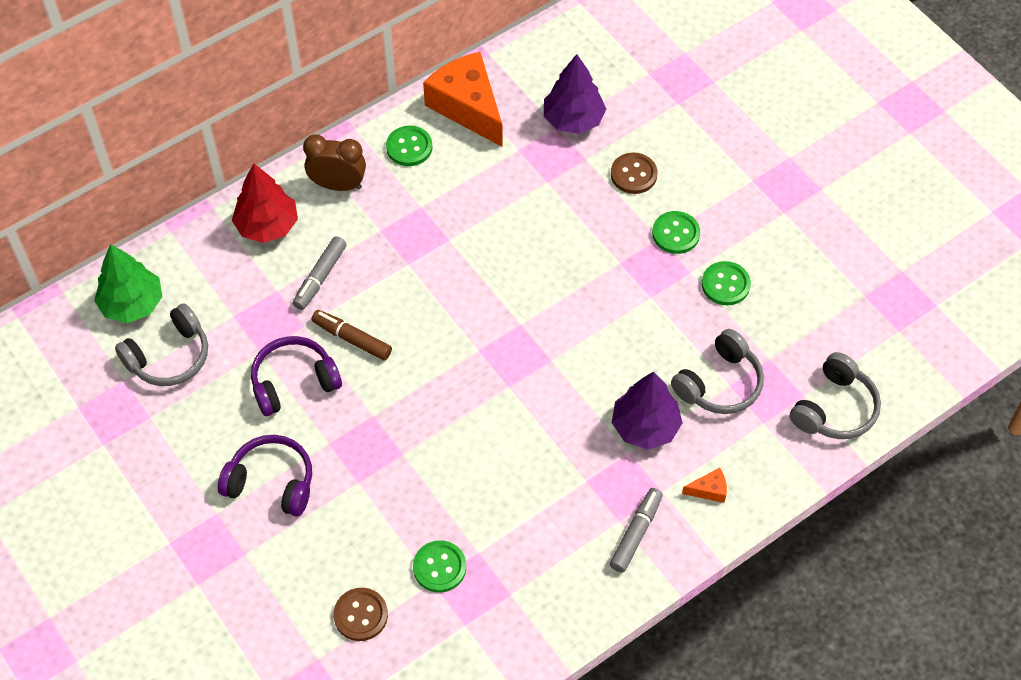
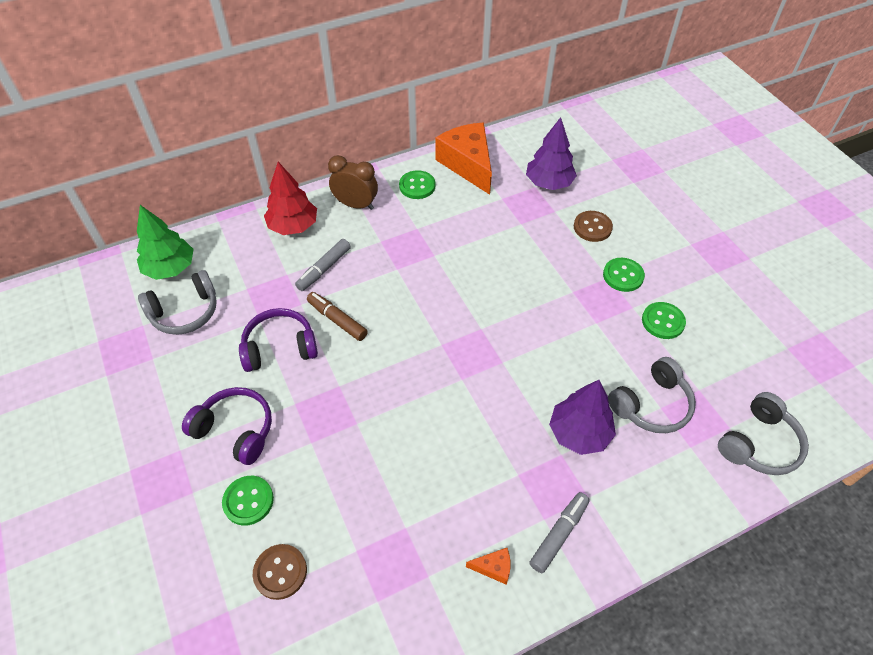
camera: 10 degrees right, 5 degrees down
green button [413,540,466,593] -> green button moved to [222,476,274,526]
orange cheese [682,468,727,503] -> orange cheese moved to [466,548,511,585]

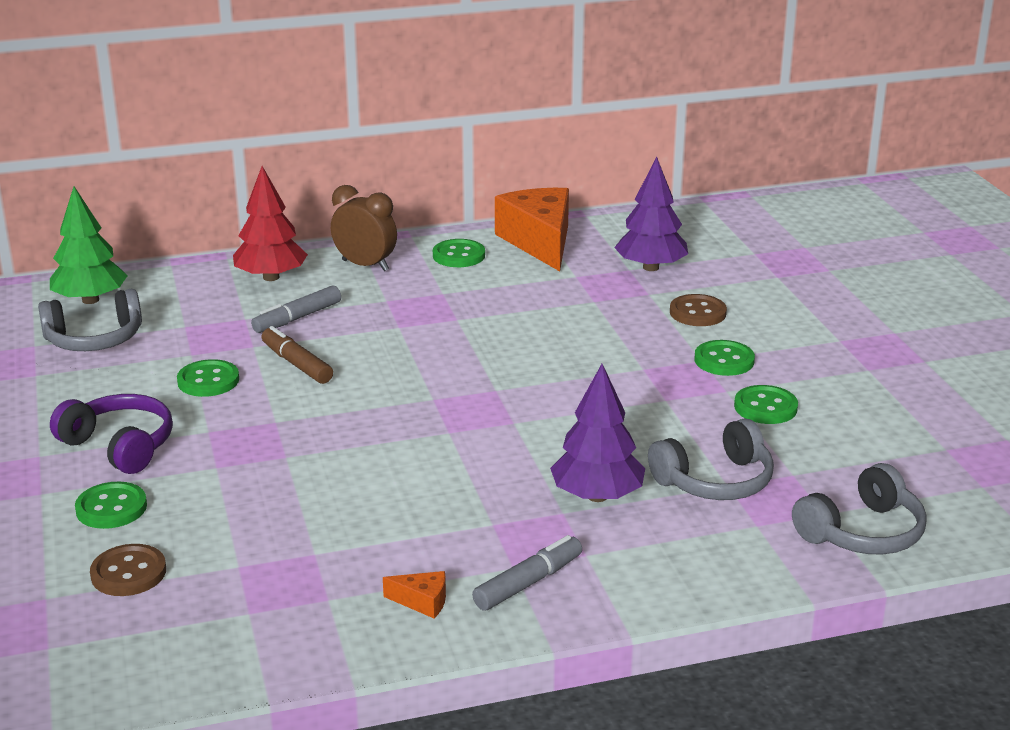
camera: 10 degrees right, 25 degrees down
purple headphones [239,308,318,372] -> green button [177,359,239,397]

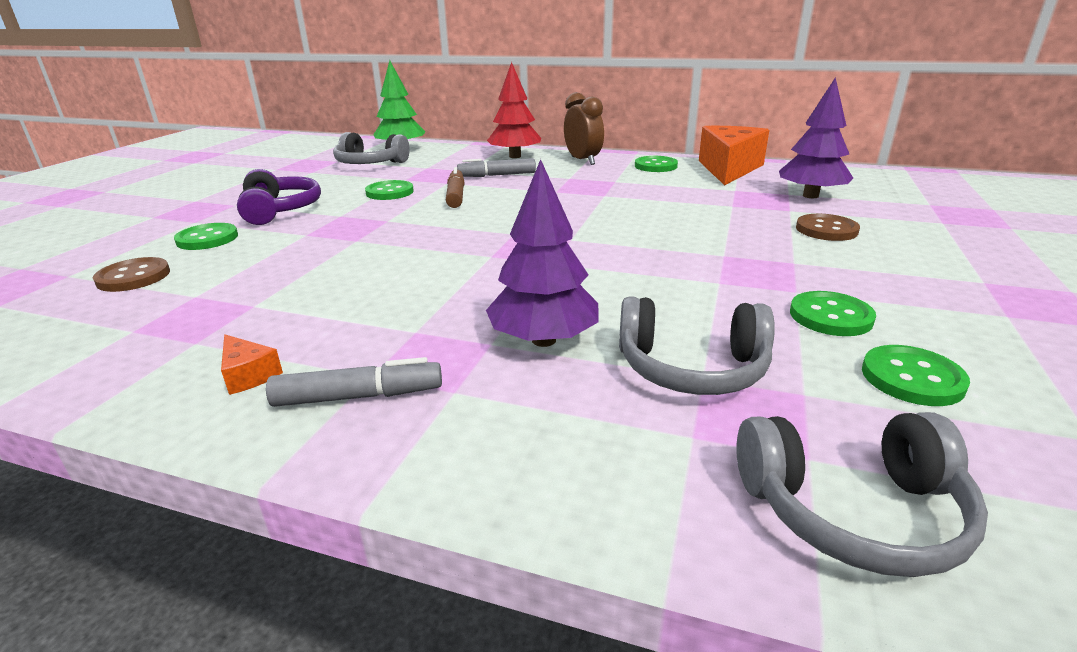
camera: 35 degrees right, 0 degrees up
green button [694,340,755,376] -> green button moved to [862,345,970,406]

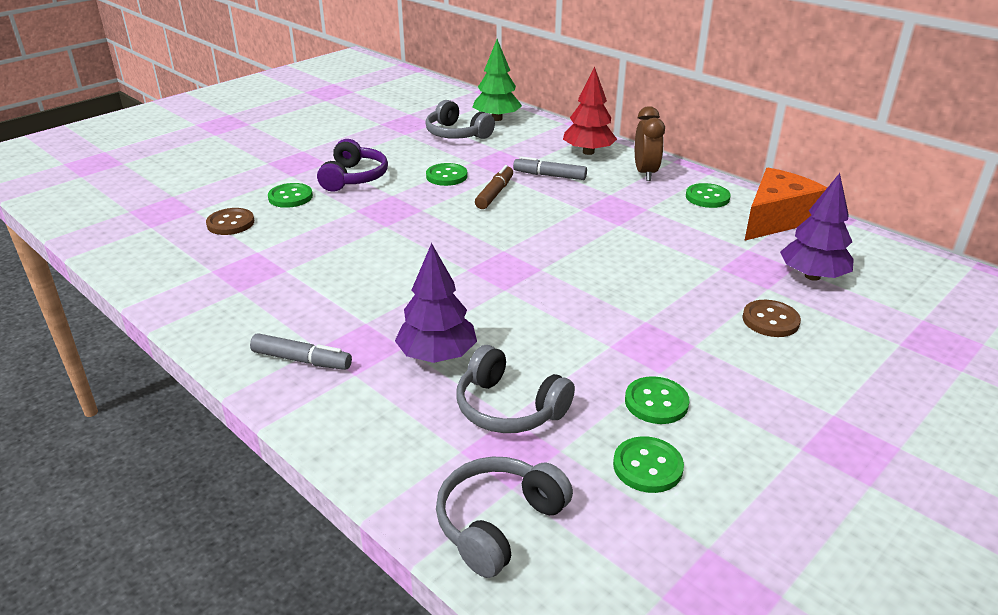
camera: 25 degrees right, 5 degrees up
orange cheese [221,334,283,395] -> none
grey headphones [736,412,988,577] -> grey headphones turned 105 degrees clockwise [436,457,573,578]

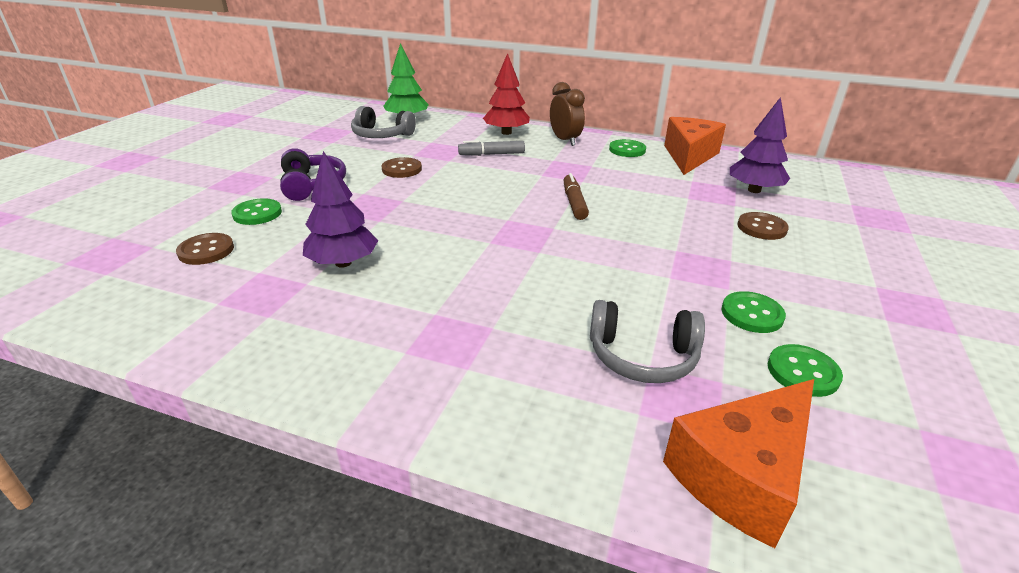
camera: 25 degrees left, 0 degrees up
grey marker [250,333,352,370] -> none
purple tree [395,243,477,363] -> purple tree moved to [303,151,379,268]
green button [426,163,467,186] -> brown button [382,157,422,178]
grey headphones [436,457,573,578] -> orange cheese [663,379,814,548]
brown marker [475,165,513,209] -> brown marker moved to [563,173,589,220]

